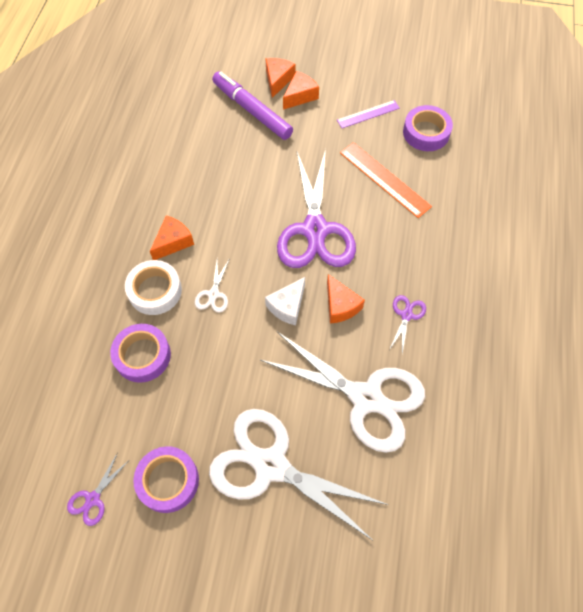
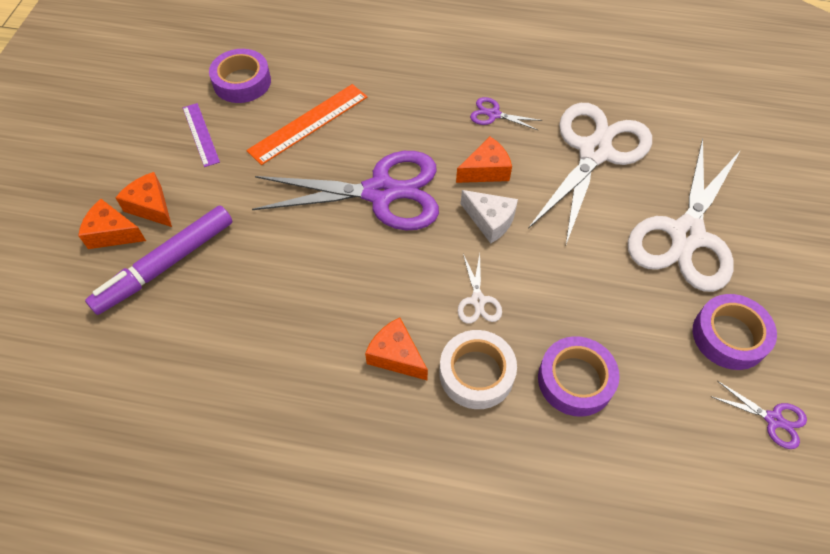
camera: 90 degrees left, 5 degrees down
white scissors [195,258,230,313] -> white scissors turned 75 degrees clockwise [458,254,502,324]

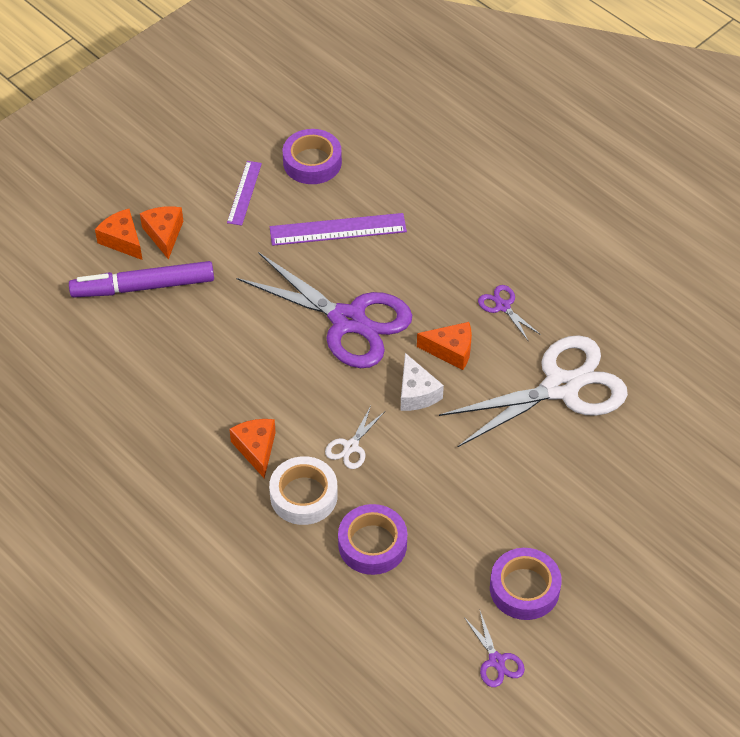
camera: 35 degrees right, 5 degrees down
orange ruler [246,84,367,165] -> purple ruler [270,213,407,246]
white scissors [628,139,741,292] -> none

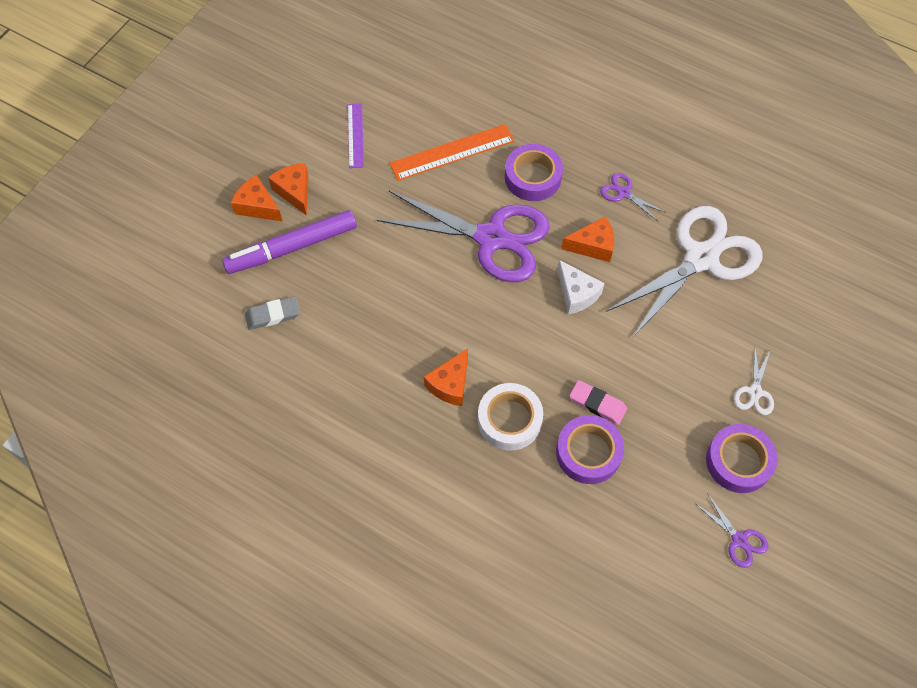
camera: 15 degrees left, 10 degrees up
orange cheese [229,419,276,479] -> orange cheese turned 120 degrees counterclockwise [424,348,468,406]
purple ruler [270,213,407,246] -> orange ruler [390,124,515,181]
purple tape [283,129,342,184] -> purple tape moved to [505,144,563,201]
white scissors [325,406,384,469] -> white scissors moved to [734,349,774,415]
none -> grey eraser [245,296,300,330]
none -> pink eraser [570,380,627,425]

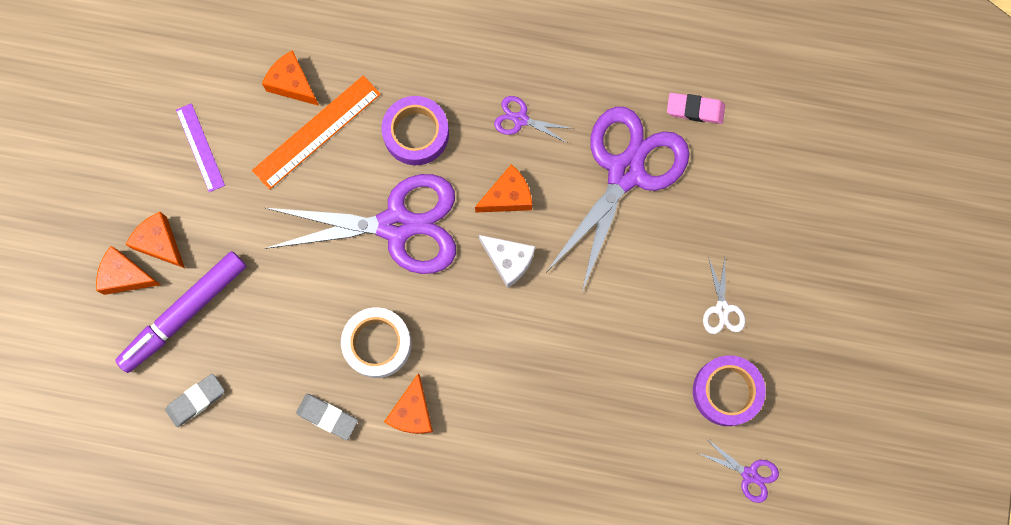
camera: 20 degrees left, 15 degrees up
white tape [478,383,543,451] -> white tape moved to [341,307,411,378]
purple tape [556,415,624,484] -> none
pink eraser [570,380,627,425] -> pink eraser moved to [667,93,725,124]
white scissors [606,206,763,338] -> purple scissors [547,107,689,292]
none -> orange cheese [262,50,319,106]
none -> grey eraser [296,394,358,440]

